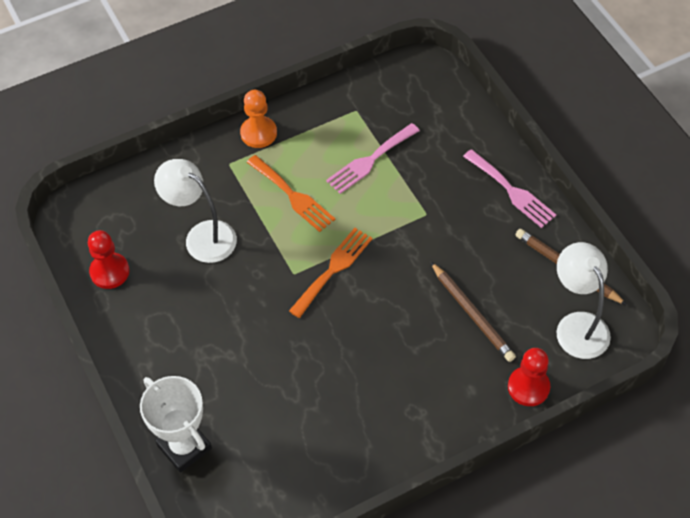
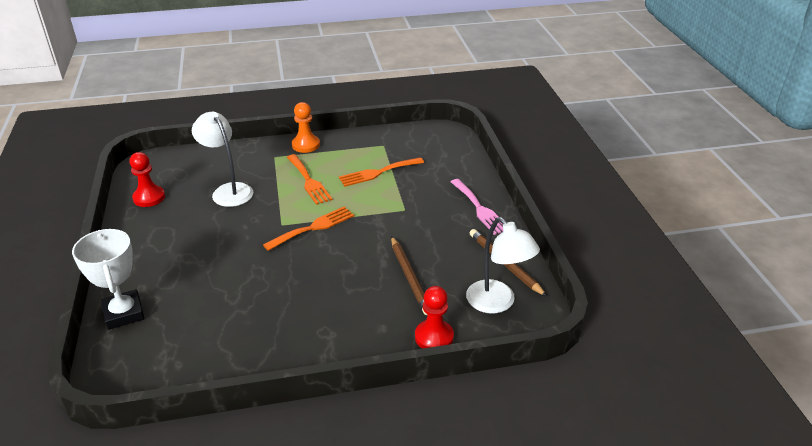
camera: 15 degrees right, 20 degrees down
pink fork [326,123,420,194] -> orange fork [339,157,424,187]
white lamp [556,242,611,359] -> white lamp turned 150 degrees clockwise [466,217,540,314]

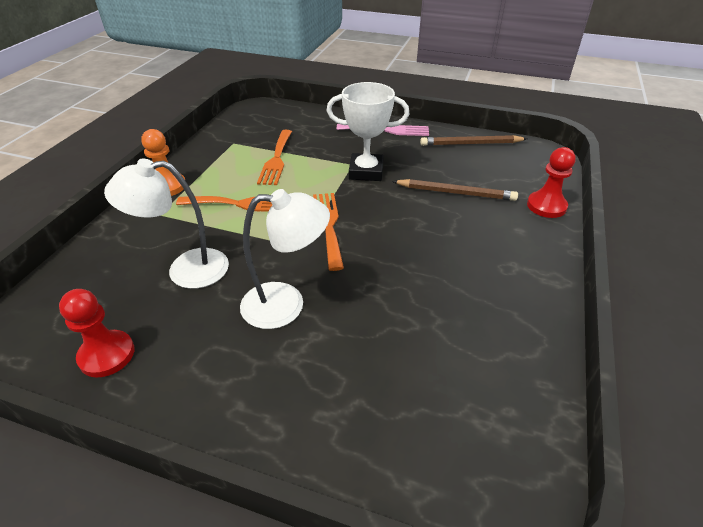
camera: 60 degrees left, 5 degrees up
white trophy [72,229,144,330] -> white trophy moved to [327,82,409,181]
white lamp [466,217,540,314] -> white lamp moved to [240,189,330,329]

